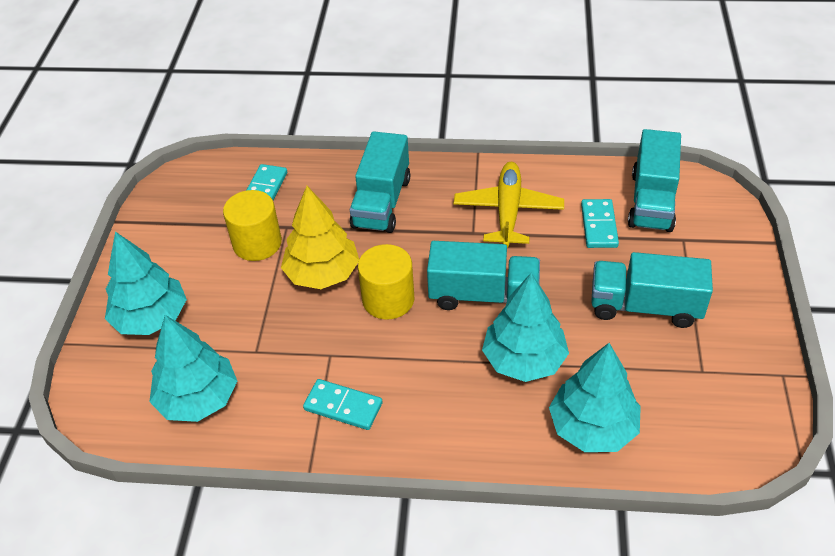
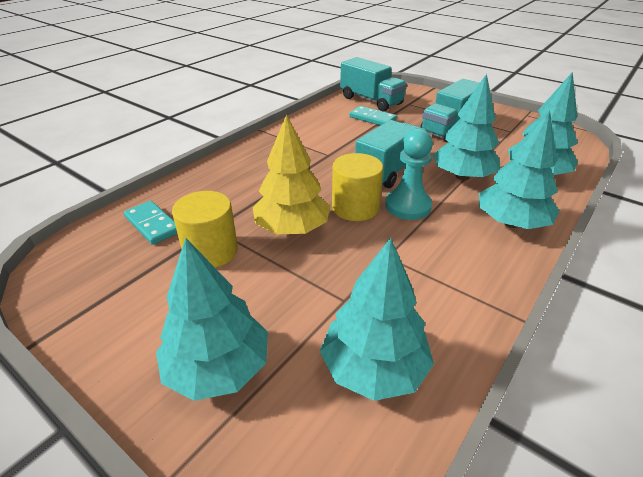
camera: 60 degrees left, 10 degrees down
turquoise domino [303,379,383,430] -> none
turquoise truck [350,131,410,233] -> none
yellow plane [454,162,564,248] -> none
none -> turquoise pawn [385,128,433,220]
none -> turquoise tree [479,110,559,229]

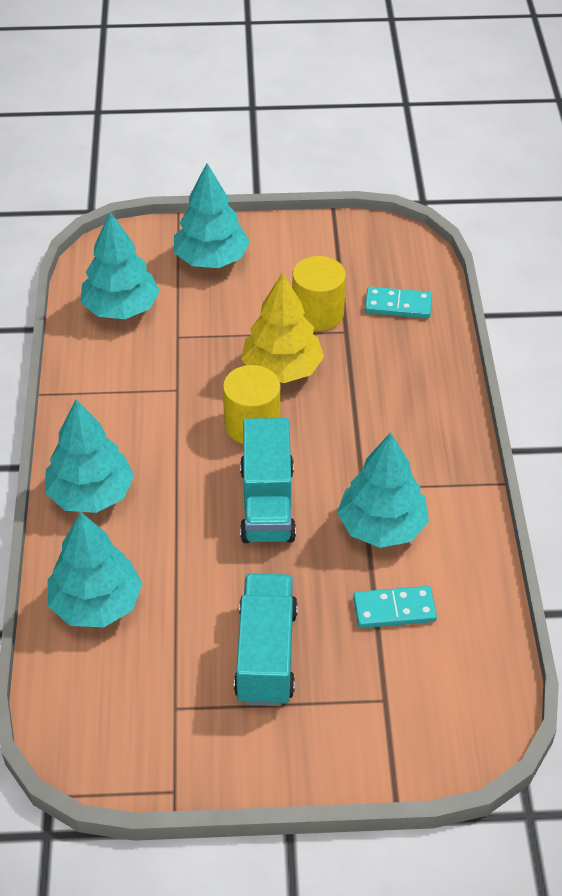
camera: 140 degrees right, 10 degrees up
turquoise truck [340,57,407,112] -> none
turquoise pawn [385,128,433,220] -> none
turquoise tree [432,74,500,180] -> turquoise tree moved to [337,432,429,548]

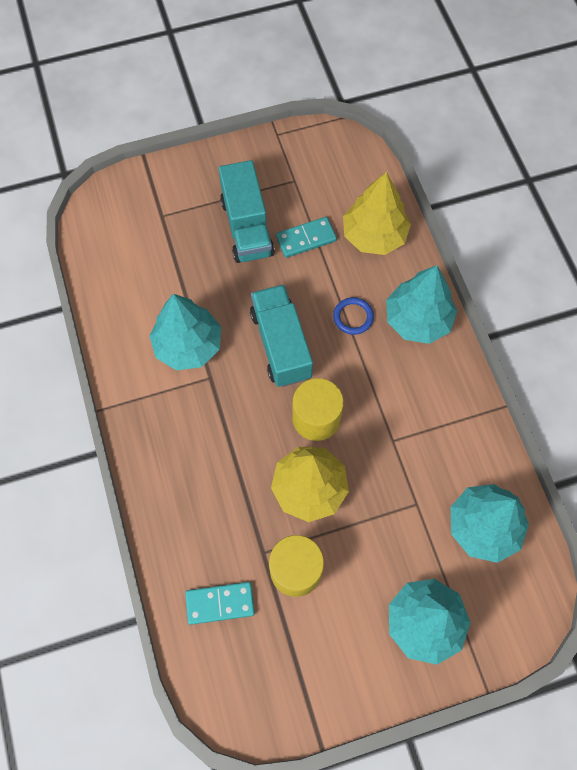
camera: 165 degrees right, 20 degrees up
turquoise tree [48,512,143,627] -> yellow tree [343,172,411,255]
turquoise domino [353,586,437,628] -> turquoise domino moved to [276,217,337,258]
none -> blue ring [333,297,374,335]

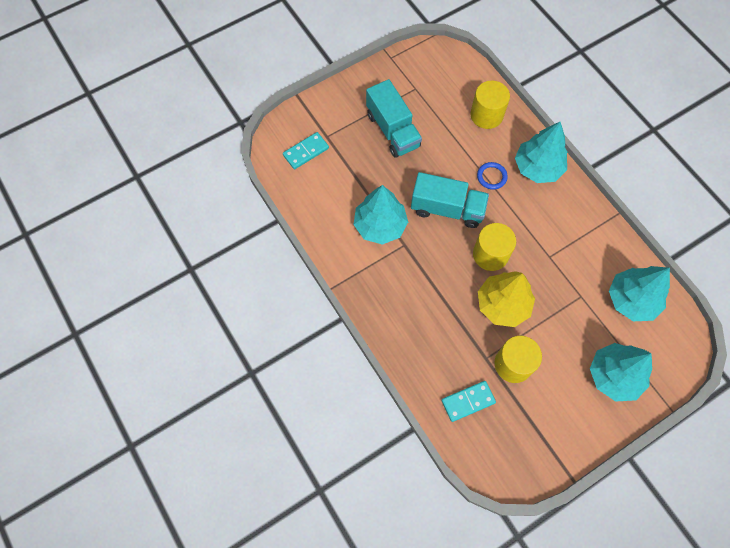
camera: 15 degrees left, 0 degrees up
turquoise truck [250,284,313,387] -> turquoise truck turned 135 degrees clockwise [411,172,489,228]
turquoise domino [276,217,337,258] -> turquoise domino moved to [283,132,329,169]
yellow tree [343,172,411,255] -> yellow cylinder [470,81,510,129]

